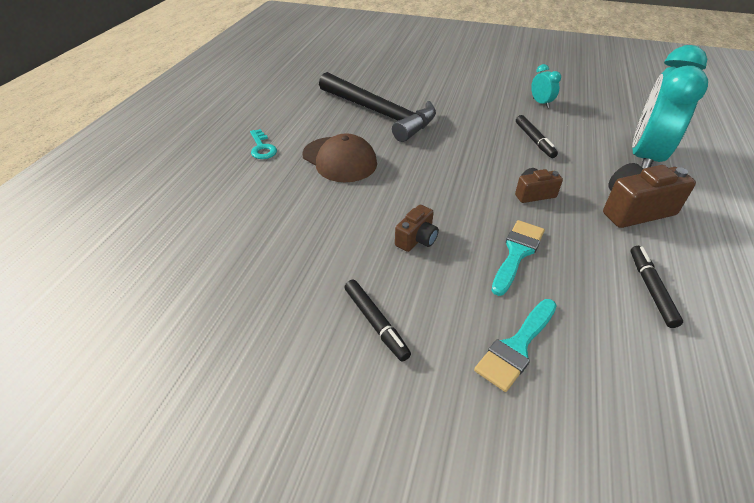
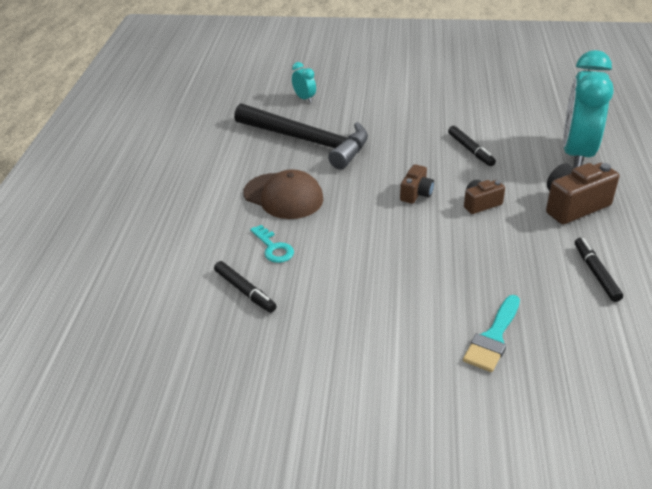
camera: 10 degrees left, 5 degrees down
turquoise key [250,129,277,159] -> turquoise key moved to [250,225,294,263]
black marker [344,280,411,362] -> black marker moved to [214,261,276,313]
brown camera [395,205,439,252] -> brown camera moved to [400,164,434,204]
turquoise brush [491,220,545,296] -> none
turquoise clock [531,64,561,108] -> turquoise clock moved to [292,62,316,103]

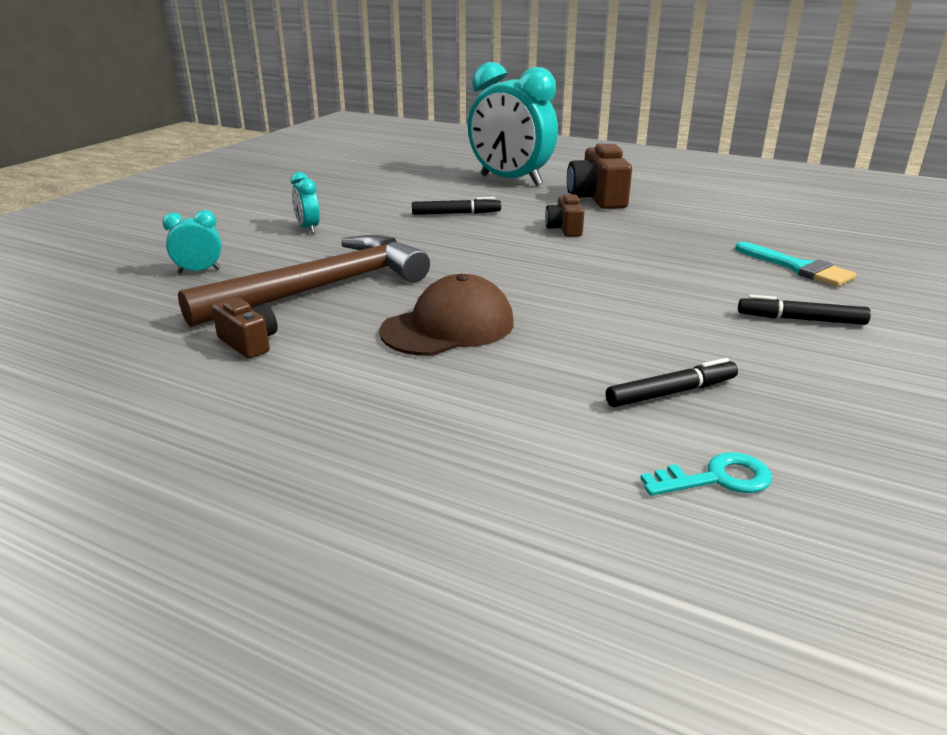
camera: 70 degrees left, 10 degrees down
black hammer [234,103,368,169] -> brown hammer [178,235,430,327]
turquoise key [250,225,294,263] -> turquoise key moved to [640,452,772,496]
brown camera [400,164,434,204] -> brown camera moved to [212,298,278,359]
black marker [575,238,623,302] -> black marker moved to [738,295,871,325]
none -> turquoise clock [291,172,320,234]

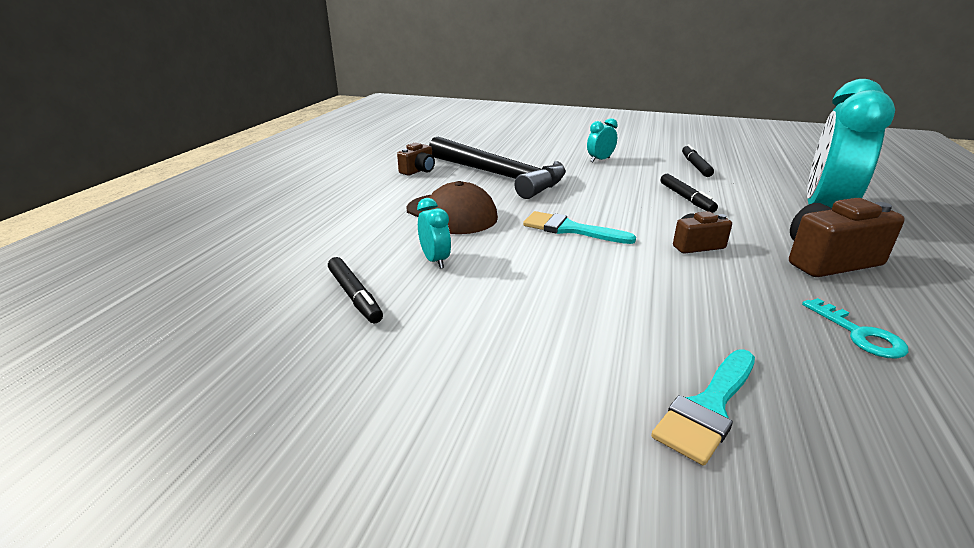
camera: 80 degrees right, 0 degrees up
turquoise clock [162,210,221,273] -> turquoise clock moved to [417,198,451,269]
brown hammer [178,235,430,327] -> black hammer [429,137,566,199]
turquoise key [640,452,772,496] -> turquoise key moved to [802,298,908,359]
black marker [738,295,871,325] -> black marker moved to [682,144,714,177]
none -> turquoise brush [523,211,636,244]

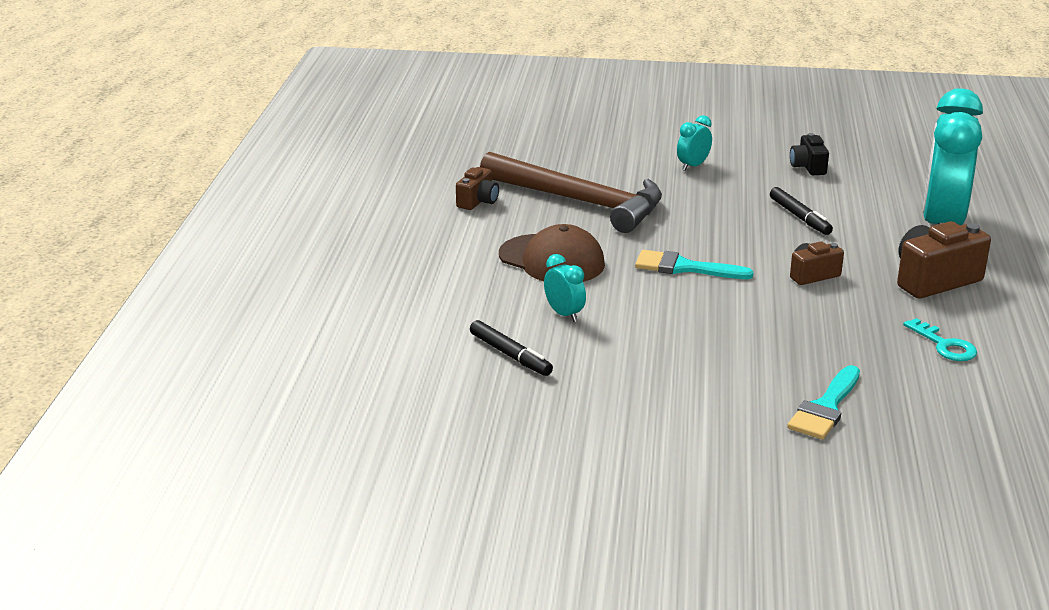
camera: 10 degrees left, 0 degrees up
black hammer [429,137,566,199] -> brown hammer [480,152,662,233]
black marker [682,144,714,177] -> black camera [790,133,829,175]

